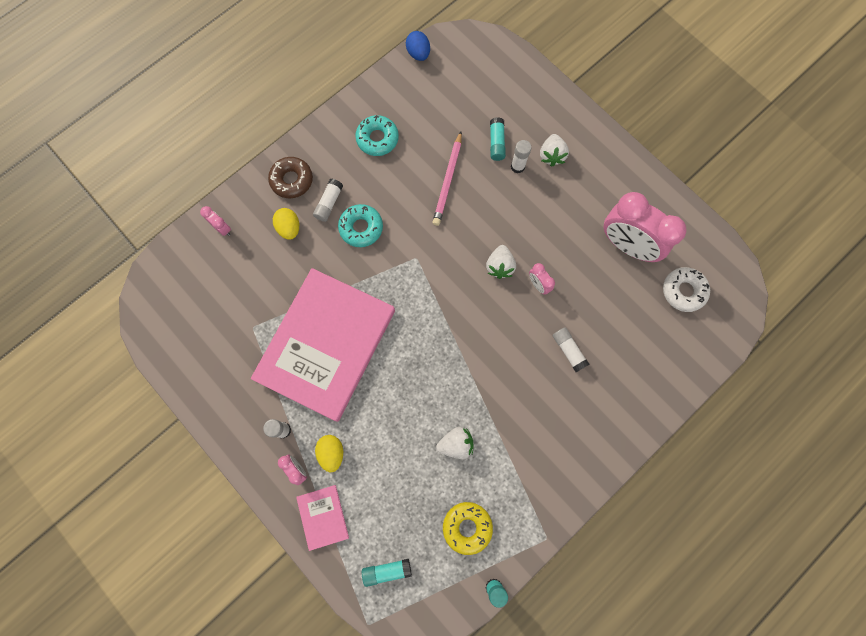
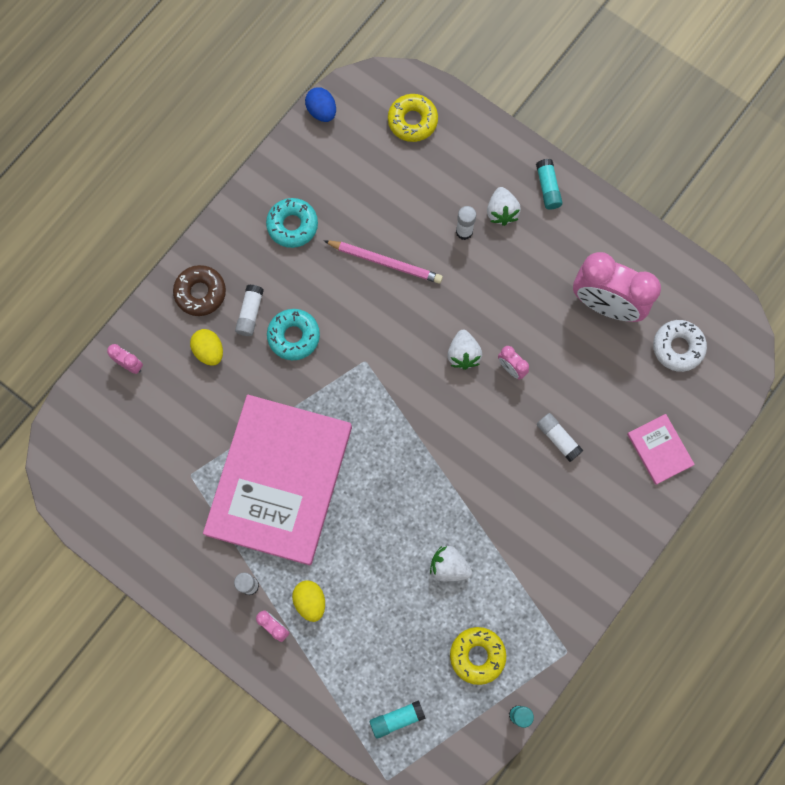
camera: 10 degrees left, 0 degrees up
pink book [296,485,349,551] -> pink book moved to [627,414,695,485]
pink pencil [432,132,462,226] -> pink pencil turned 75 degrees counterclockwise [324,240,443,284]
white strawberry [436,427,474,459] -> white strawberry turned 135 degrees counterclockwise [430,546,472,581]
turquoise glue stick [490,117,506,161] -> turquoise glue stick moved to [536,159,562,210]
none -> yellow donut [388,94,438,142]

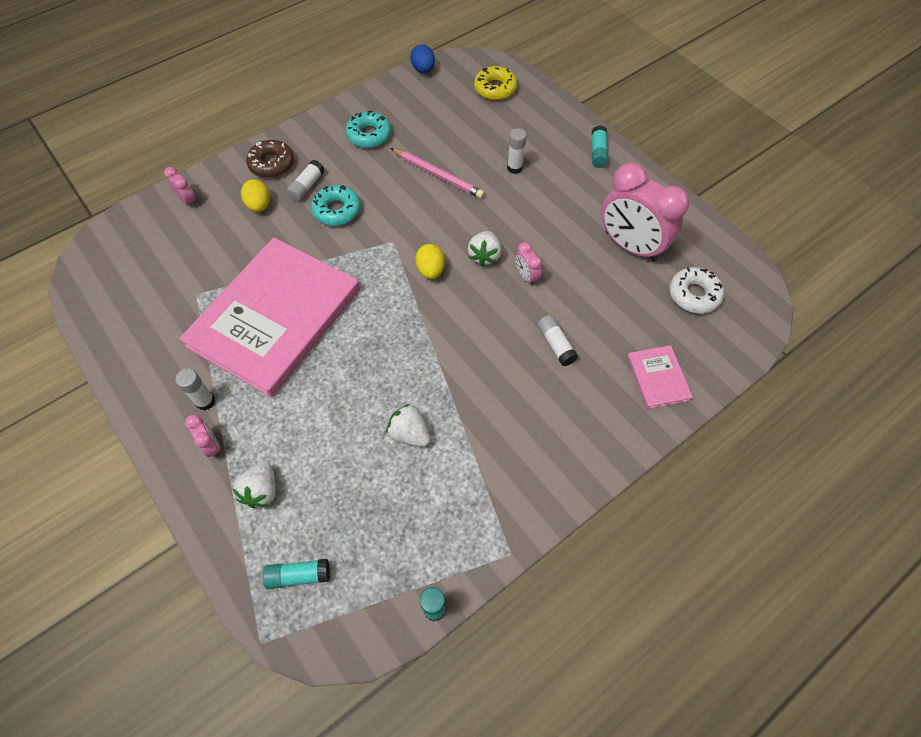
camera: 15 degrees right, 15 degrees down
yellow egg [292,581,325,622] -> yellow egg moved to [415,244,445,279]
yellow donut [450,627,506,685] -> none
white strawberry [487,187,521,226] -> white strawberry moved to [233,461,276,508]

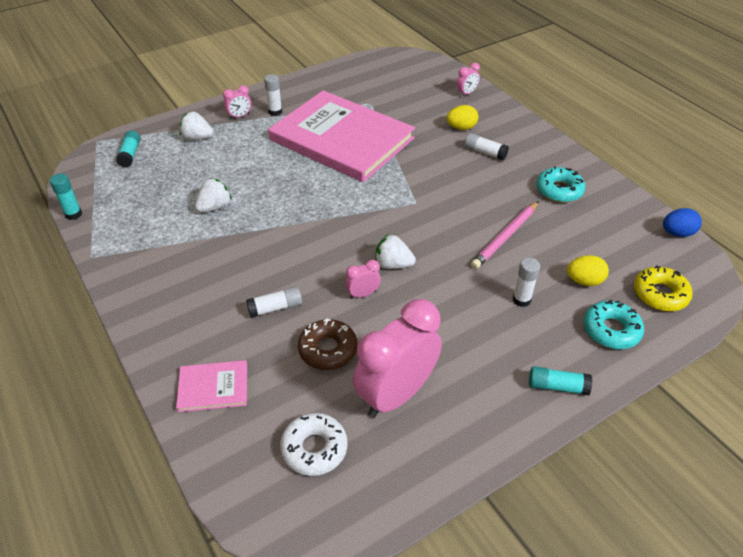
camera: 95 degrees right, 15 degrees down
brown donut [246,140,294,178] -> brown donut moved to [298,318,357,370]
turquoise donut [311,185,361,226] -> turquoise donut moved to [584,300,644,349]
yellow egg [415,244,445,279] -> yellow egg moved to [567,255,609,286]

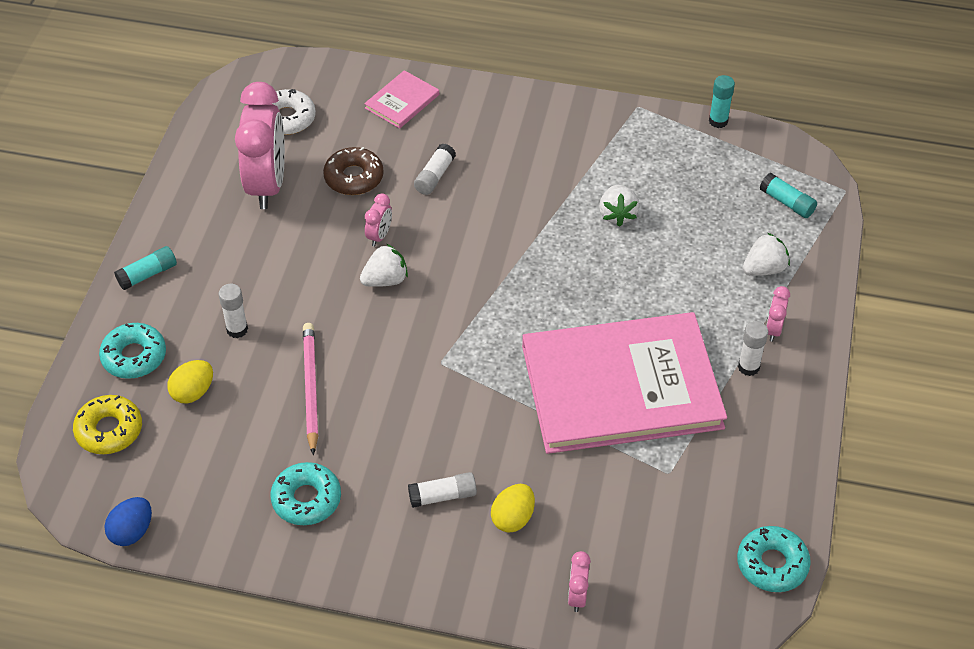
camera: 135 degrees right, 5 degrees up
none -> turquoise donut [737,526,811,592]

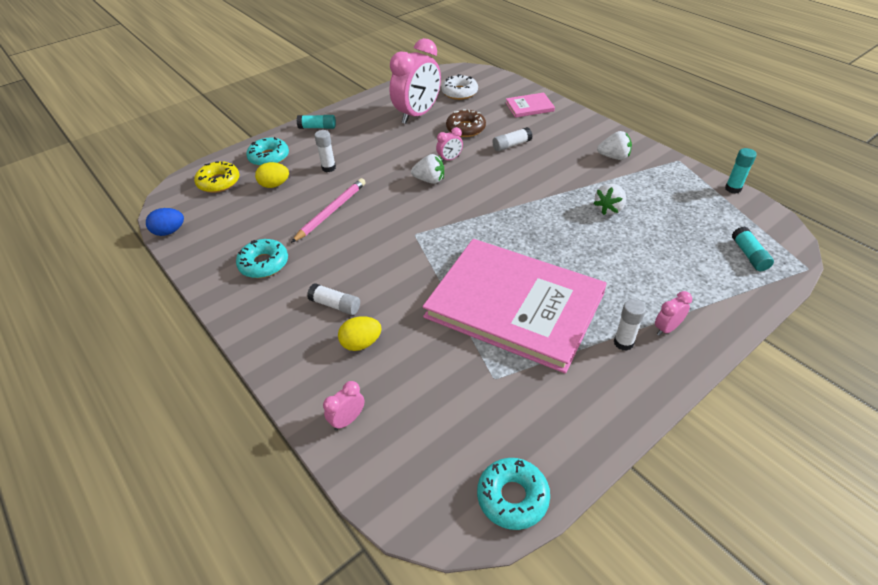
camera: 40 degrees right, 5 degrees down
white strawberry [743,233,790,276] -> white strawberry moved to [597,131,632,160]

